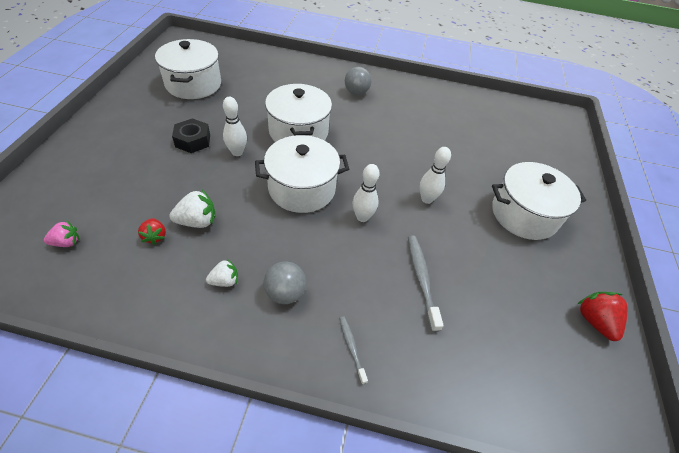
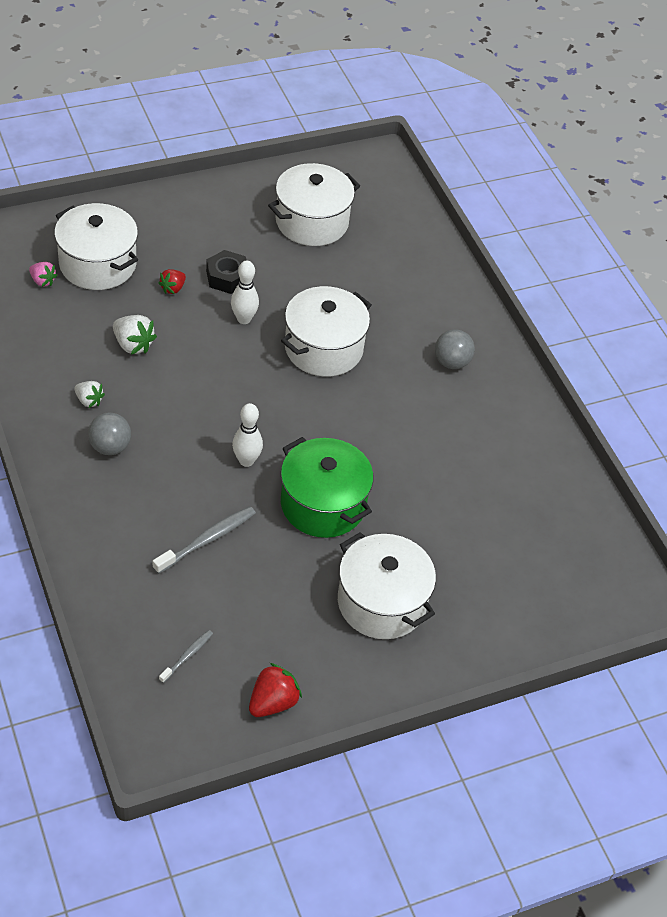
camera: 55 degrees right, 0 degrees up
red strawberry [138,218,166,245] -> red strawberry moved to [158,269,186,294]
white pot [255,135,349,213] -> white pot moved to [54,203,138,290]
grey toothbrush [339,316,368,385] -> grey toothbrush moved to [159,630,213,683]
white bowling pin [420,147,451,204] -> green pot [281,437,373,538]

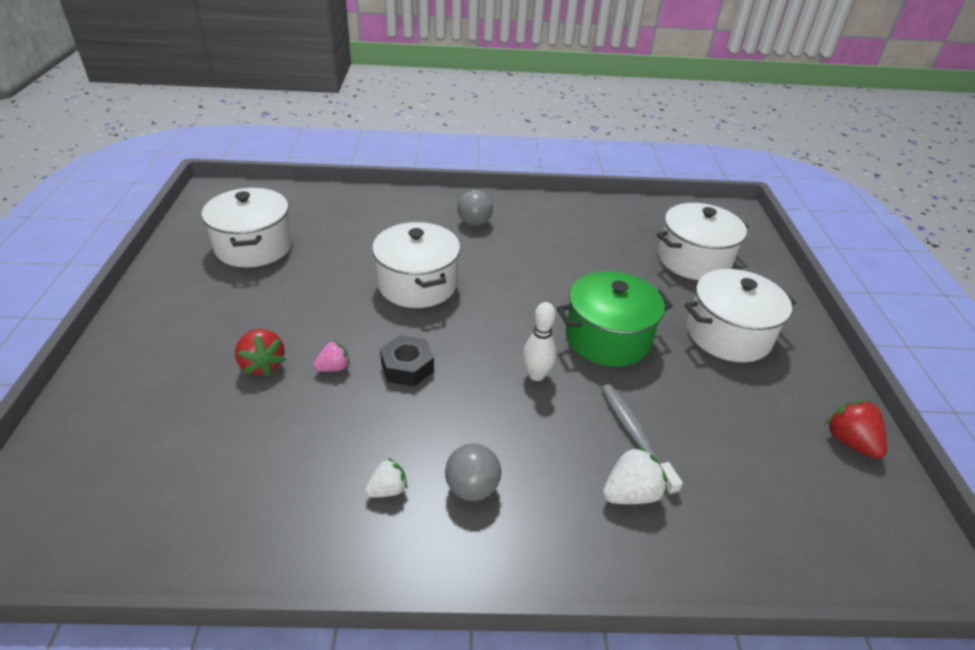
camera: 65 degrees left, 10 degrees down
pink strawberry [29,262,57,287] -> pink strawberry moved to [313,340,350,372]
white pot [54,203,138,290] -> white pot moved to [657,203,749,280]
white strawberry [113,315,157,355] -> white strawberry moved to [603,445,667,504]
red strawberry [158,269,186,294] -> red strawberry [235,329,286,376], size x1.53
grey toothbrush [159,630,213,683] -> none
black nut [206,250,247,294] -> black nut moved to [380,335,434,387]
white bowling pin [231,261,259,324] -> none

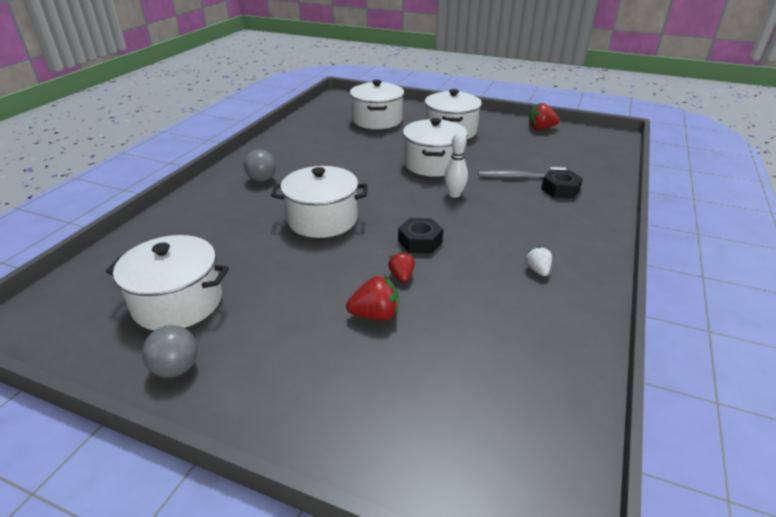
camera: 65 degrees left, 5 degrees down
pink strawberry [313,340,350,372] -> red strawberry [388,251,415,282]
grey ball [445,443,501,501] -> grey ball moved to [142,325,198,378]
green pot [557,271,673,367] -> white pot [403,118,468,177]
white strawberry [603,445,667,504] -> black nut [541,170,583,199]

